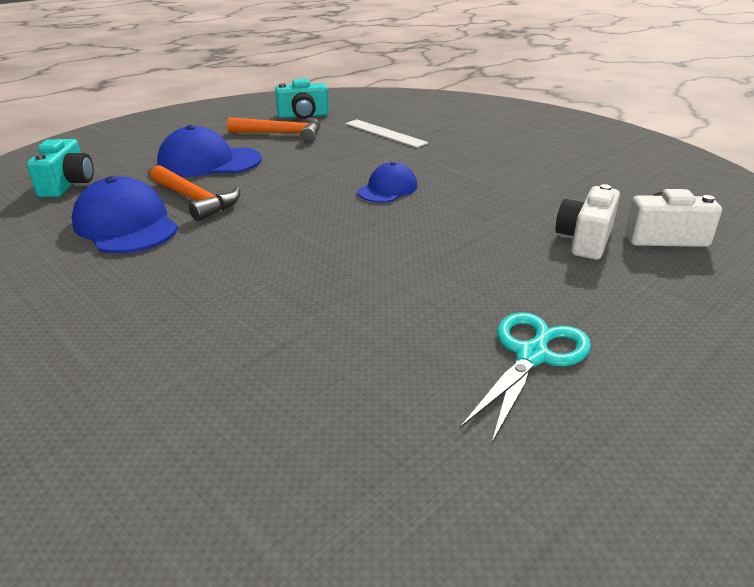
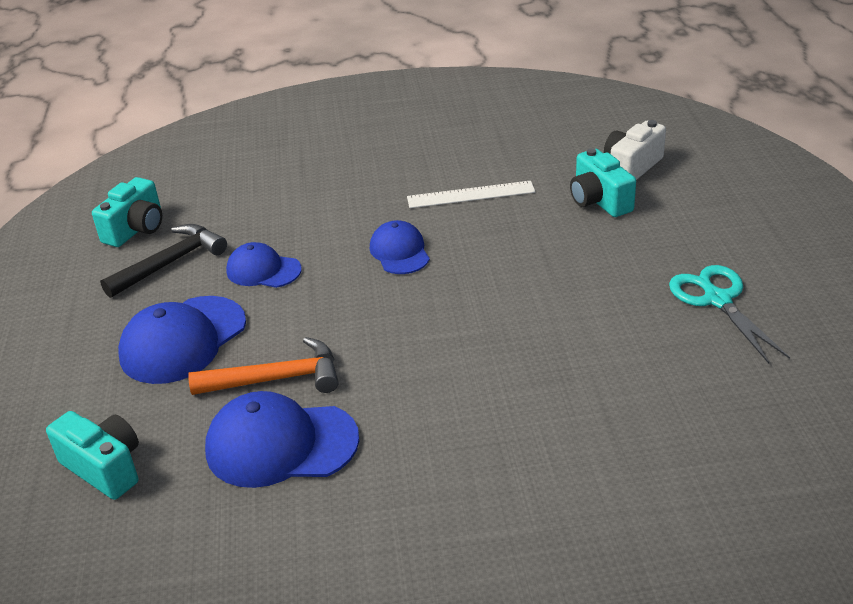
camera: 50 degrees left, 5 degrees up
orange hammer [227,117,320,142] -> black hammer [100,224,227,298]
white ruler [345,119,429,148] -> white ruler moved to [407,181,535,208]
white camera [556,184,620,260] -> turquoise camera [570,148,636,217]
none -> blue cap [226,242,302,288]

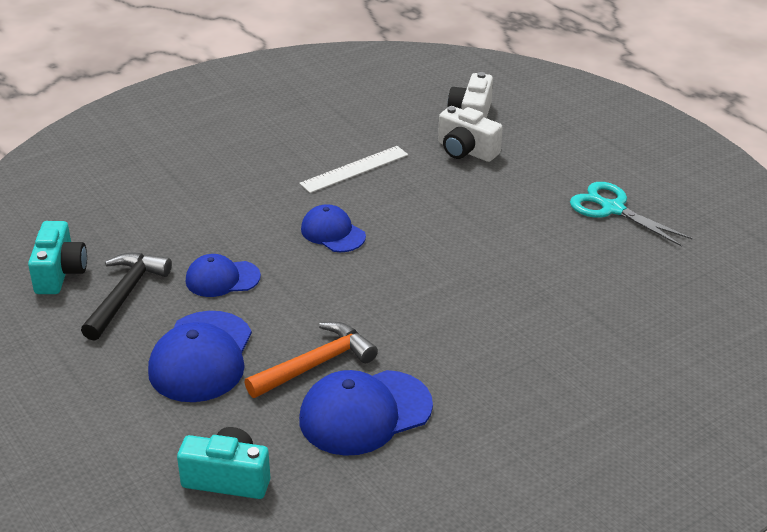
camera: 30 degrees left, 0 degrees up
turquoise camera [570,148,636,217] -> white camera [438,106,503,162]

